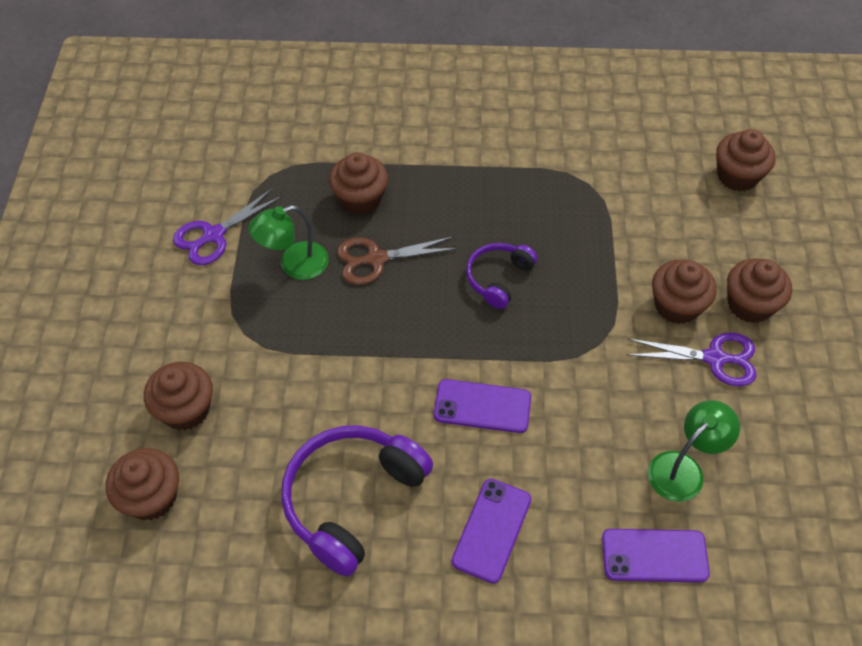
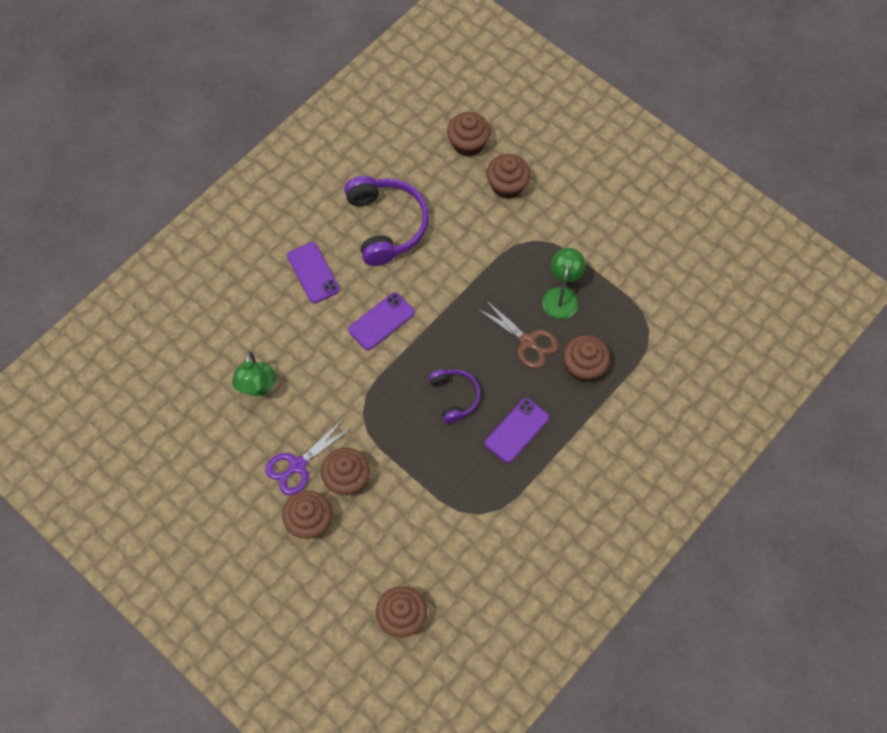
camera: 130 degrees right, 10 degrees up
purple scissors [173,188,283,265] -> none
brown scissors [337,236,458,285] -> brown scissors turned 105 degrees clockwise [477,299,559,369]
purple phone [602,529,710,582] -> purple phone moved to [485,398,549,463]

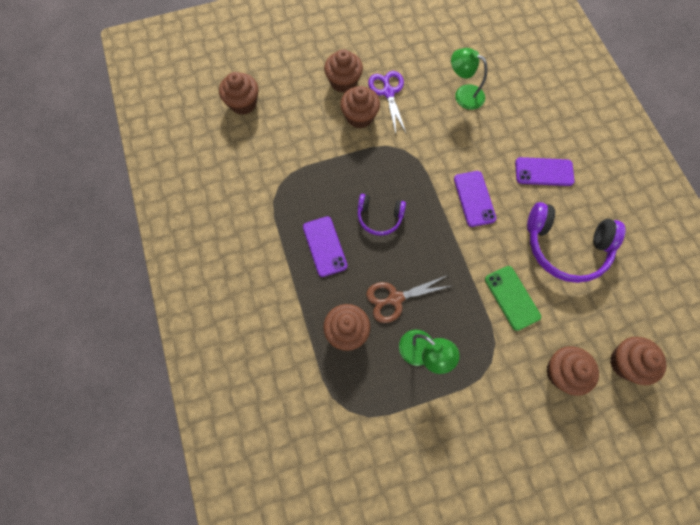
camera: 120 degrees right, 5 degrees up
none -> green phone [485,266,541,331]

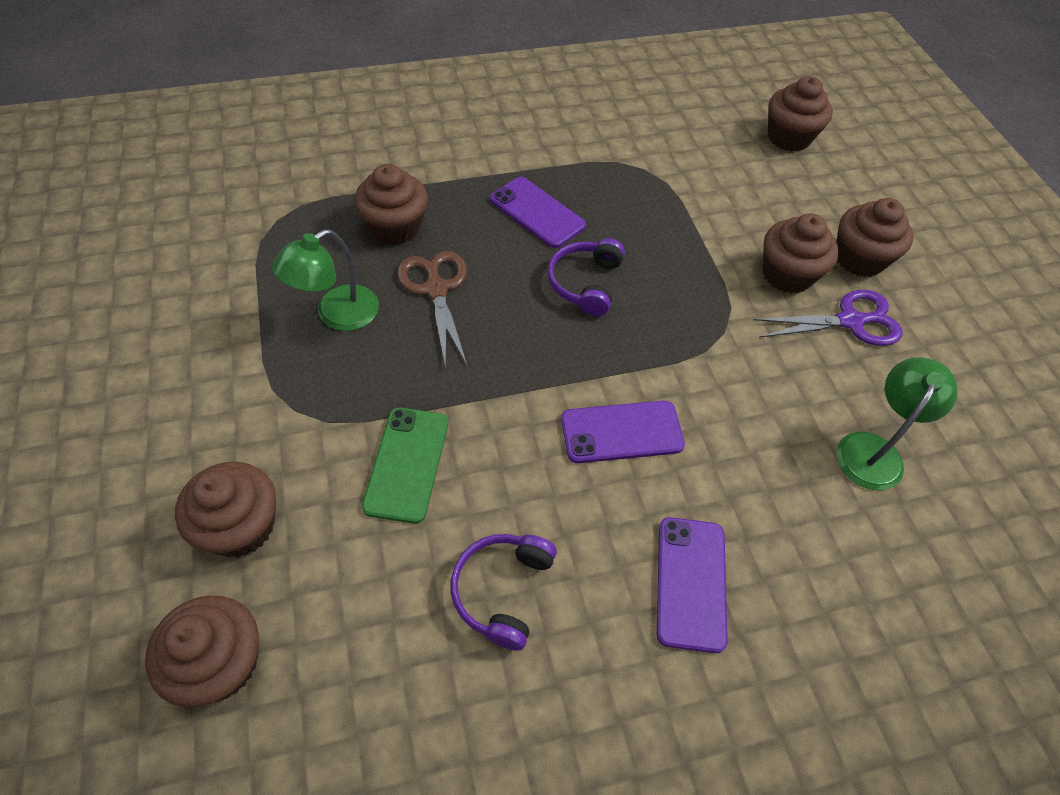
camera: 90 degrees right, 15 degrees down
purple phone [303,216,347,277] -> purple phone turned 60 degrees clockwise [490,177,586,248]
green phone [485,266,541,331] -> green phone turned 60 degrees counterclockwise [362,407,448,524]
purple headphones [527,202,625,283] -> purple headphones [451,534,557,651], size x0.56

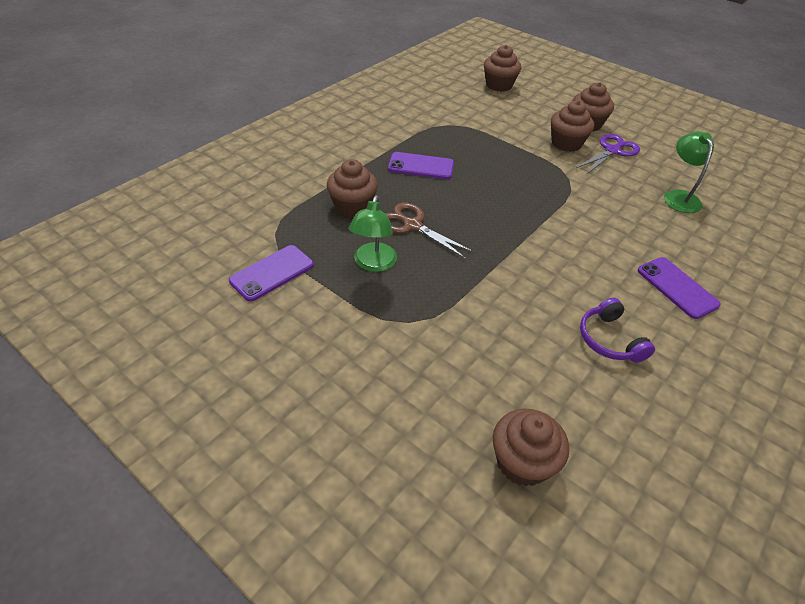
camera: 35 degrees left, 10 degrees down
brown cupcake [175,462,276,557] -> none
green phone [362,407,448,524] -> none
purple headphones [548,238,625,316] -> none
purple phone [561,400,685,463] -> purple phone moved to [229,245,314,302]

